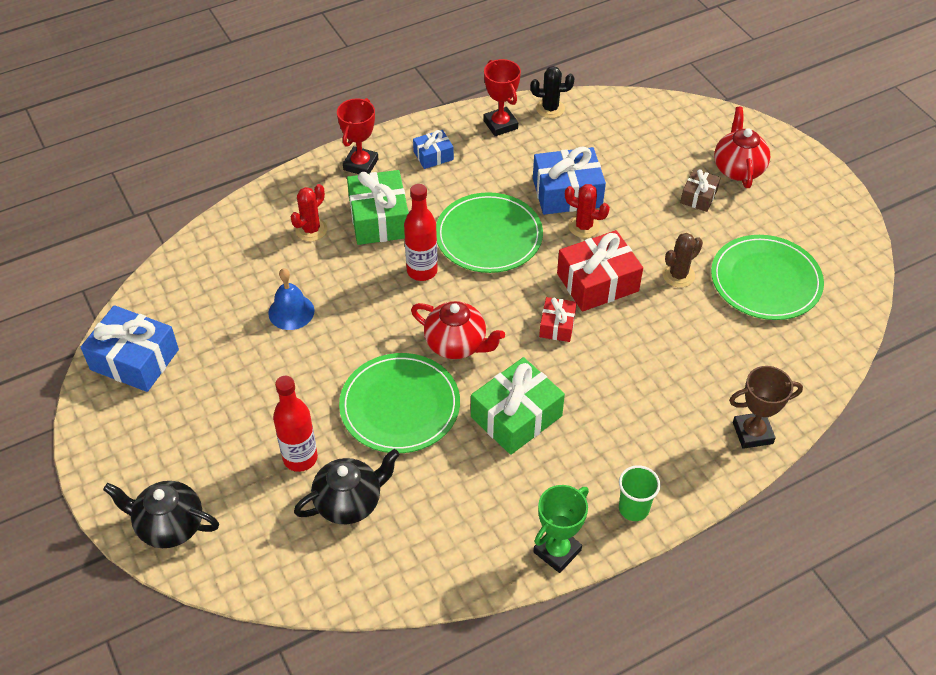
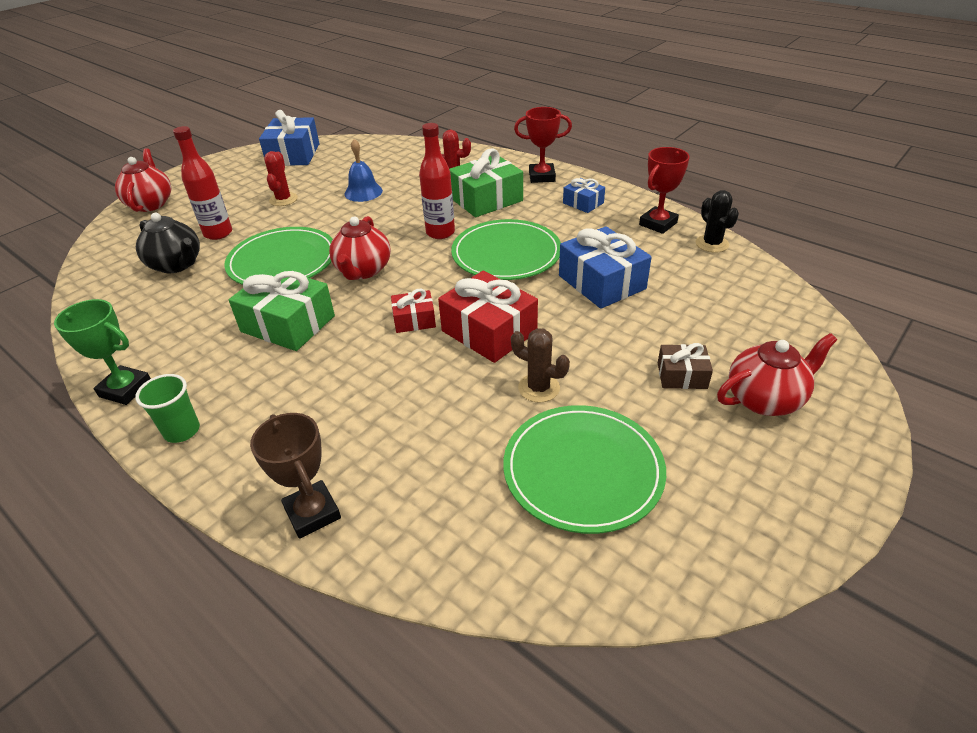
camera: 70 degrees right, 10 degrees down
black teapot [103,481,219,548] -> red teapot [115,148,171,212]
red cactus [565,184,610,238] -> red cactus moved to [264,151,298,206]

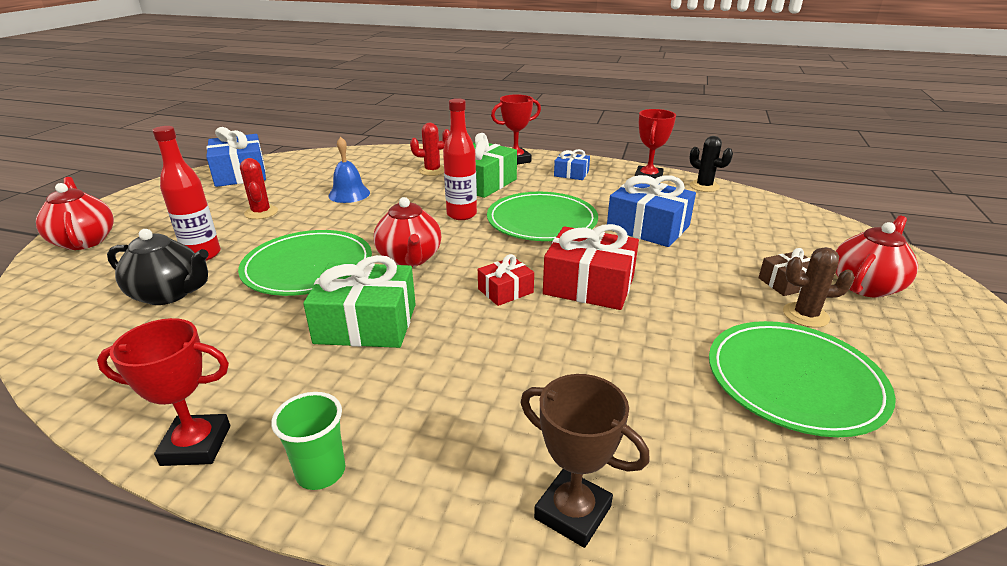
camera: 25 degrees left, 10 degrees down
green trophy [54,299,151,405] -> red trophy [97,318,230,466]
brown cactus [511,328,570,403] -> brown cactus moved to [783,247,855,328]

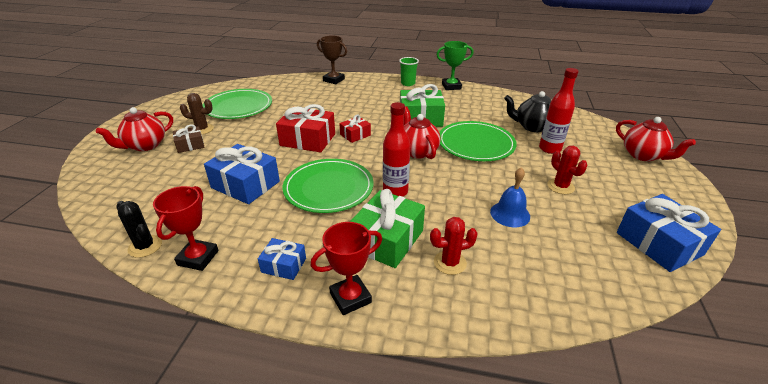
camera: 175 degrees right, 5 degrees up
red trophy [97,318,230,466] -> green trophy [436,41,474,90]

